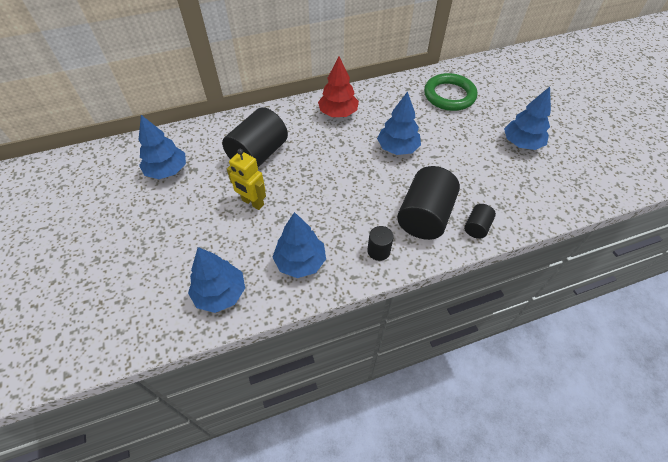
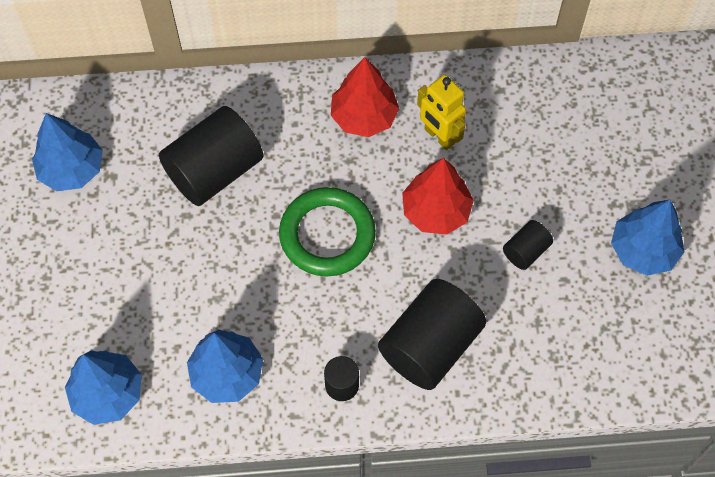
camera: 15 degrees right, 10 degrees up
yellow robot [227,149,266,210] -> yellow robot moved to [417,75,466,150]
blue tree [377,91,421,155] -> red tree [402,158,474,235]
green ring [424,73,477,111] -> green ring moved to [279,187,376,276]
black cylinder [464,204,496,239] -> black cylinder moved to [503,220,553,270]

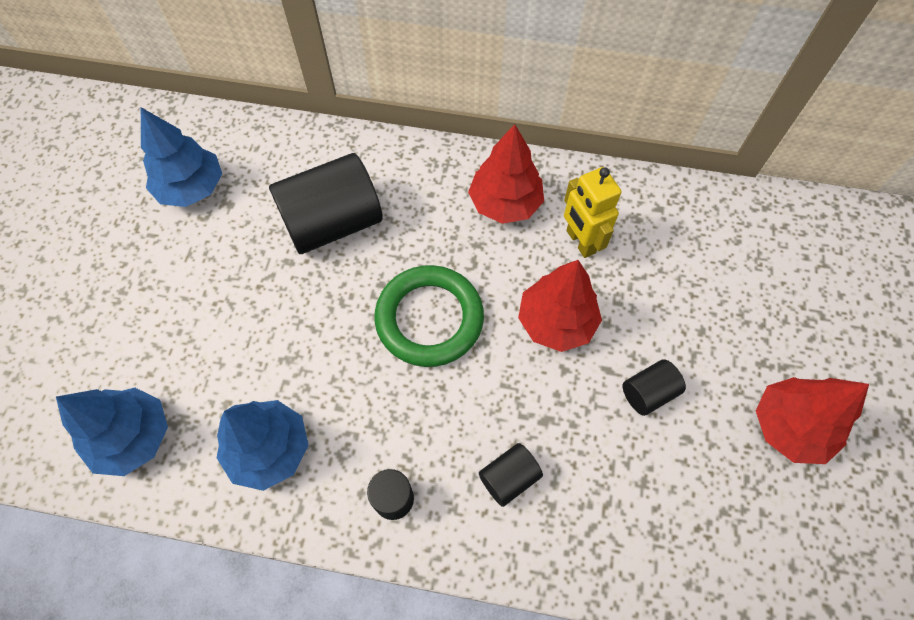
camera: 15 degrees right, 0 degrees up
black cylinder [378,279,486,390] -> black cylinder [479,443,543,507], size x0.48
blue tree [611,200,684,276] -> red tree [756,377,869,464]

